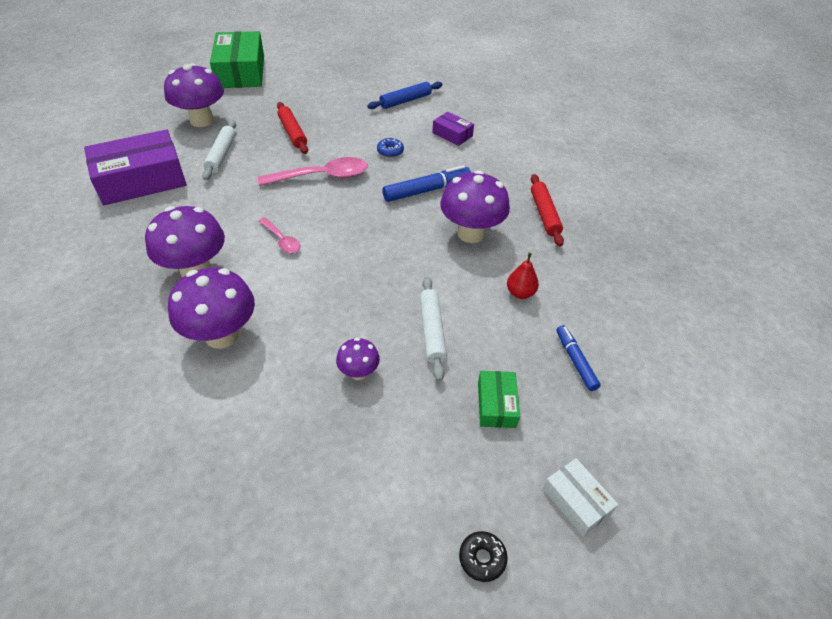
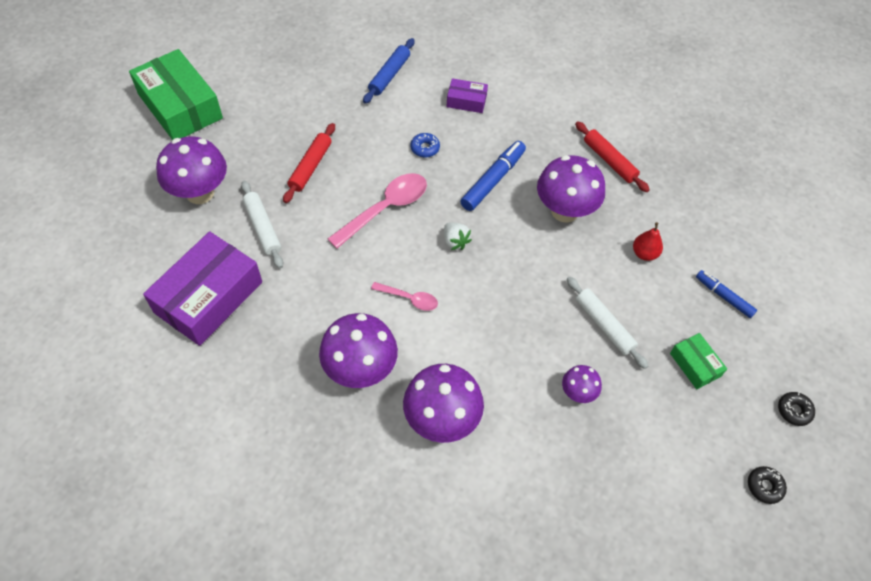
camera: 30 degrees left, 10 degrees up
red rolling pin [277,102,308,154] -> red rolling pin turned 75 degrees clockwise [283,123,335,203]
white box [543,458,618,536] -> black donut [778,392,815,426]
none -> white strawberry [444,223,472,250]

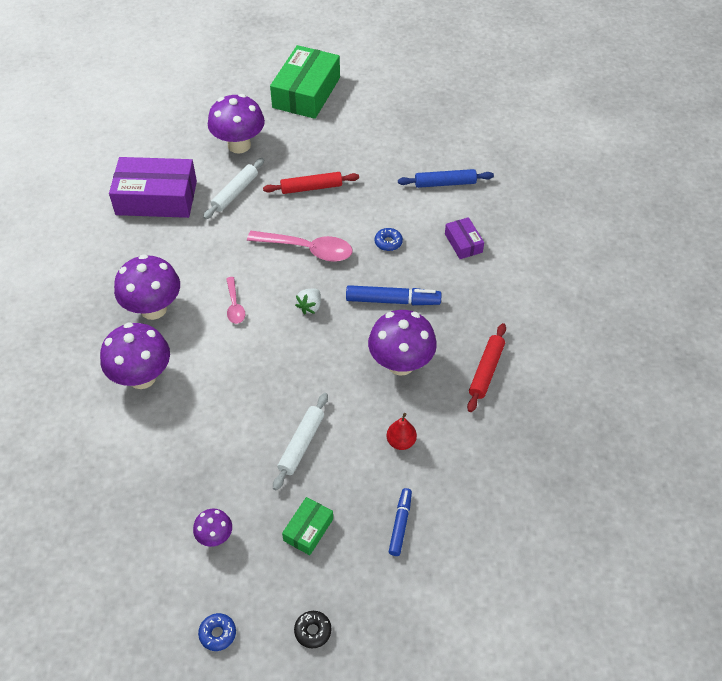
camera: 60 degrees right, 5 degrees down
purple mushroom [562,365,602,403] -> purple mushroom moved to [193,509,232,547]
black donut [748,466,787,504] -> blue donut [198,613,236,651]

